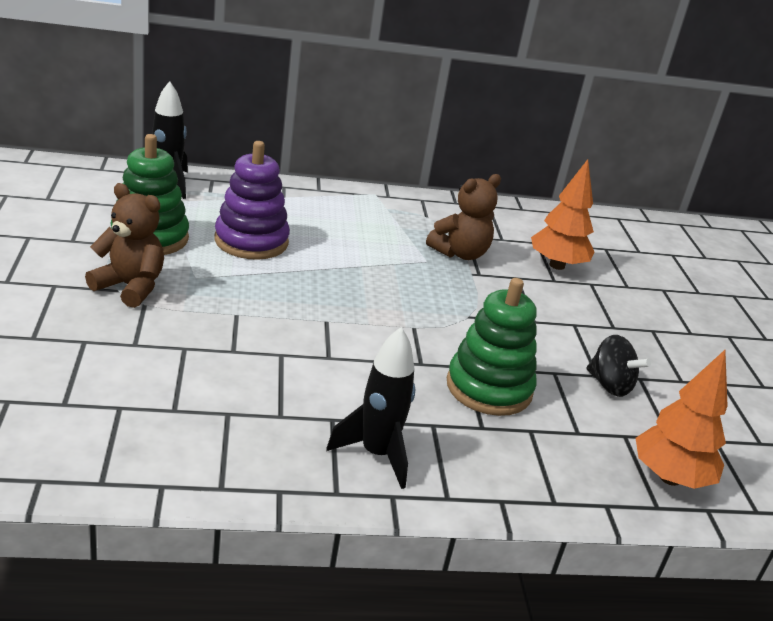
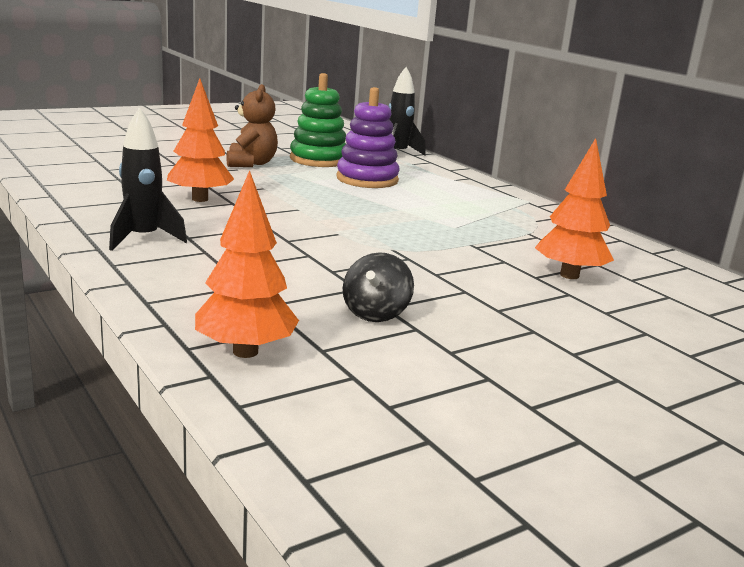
camera: 65 degrees right, 10 degrees down
brown teddy bear [426,174,501,260] -> none
green stacking toy [447,278,537,416] -> none
none -> orange tree [167,78,234,202]

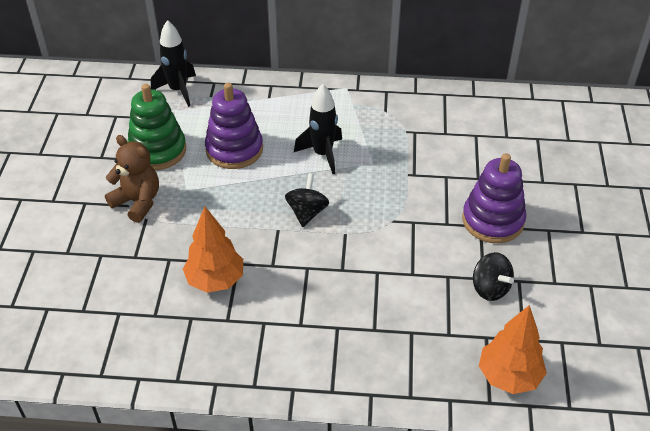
camera: 50 degrees left, 25 degrees up
black rocket [109,107,187,251] -> black rocket moved to [294,84,342,174]
orange tree [535,138,614,279] -> none
none -> black spinning top [285,174,329,227]
none -> purple stacking toy [462,153,526,243]

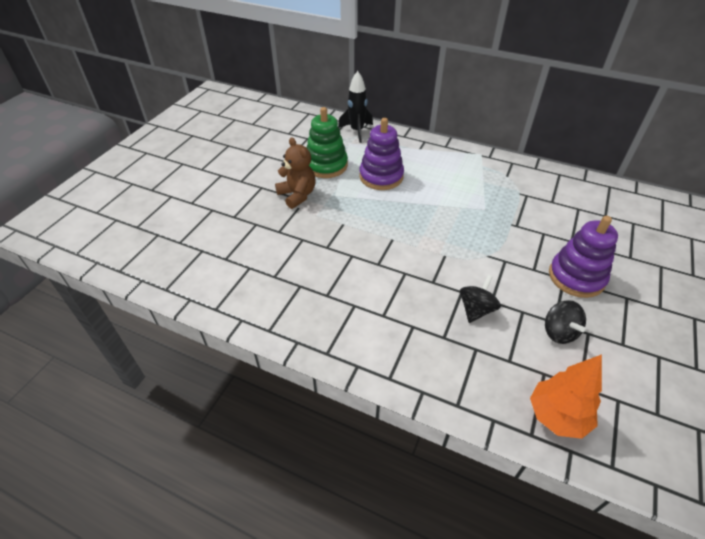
camera: 20 degrees right, 0 degrees up
orange tree [183,206,243,293] -> none
black spinning top [285,174,329,227] -> black spinning top moved to [460,275,501,323]
black rocket [294,84,342,174] -> none

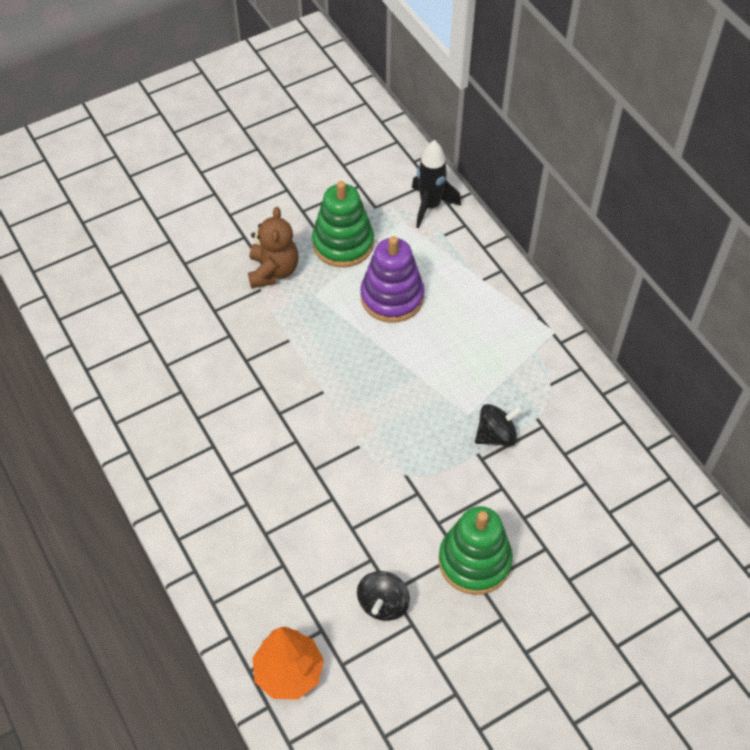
camera: 35 degrees right, 10 degrees up
black spinning top [460,275,501,323] -> black spinning top moved to [475,404,523,447]
purple stacking toy [549,216,618,298] -> green stacking toy [439,506,513,595]

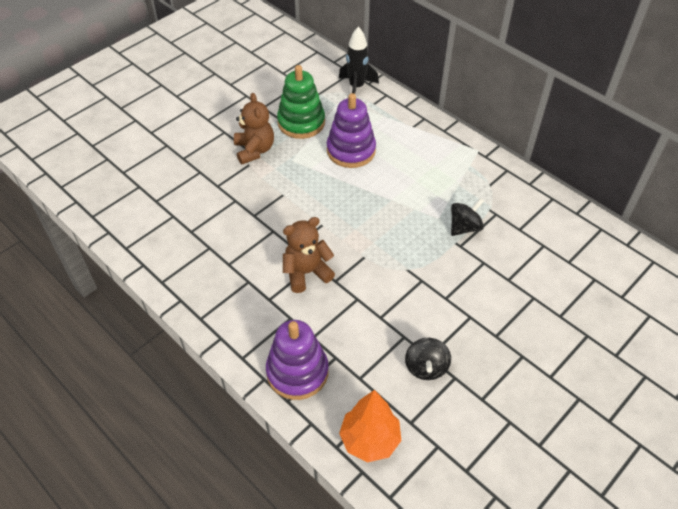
camera: 15 degrees left, 5 degrees down
green stacking toy [439,506,513,595] -> none
none -> purple stacking toy [266,320,329,400]
none -> brown teddy bear [283,217,335,293]

